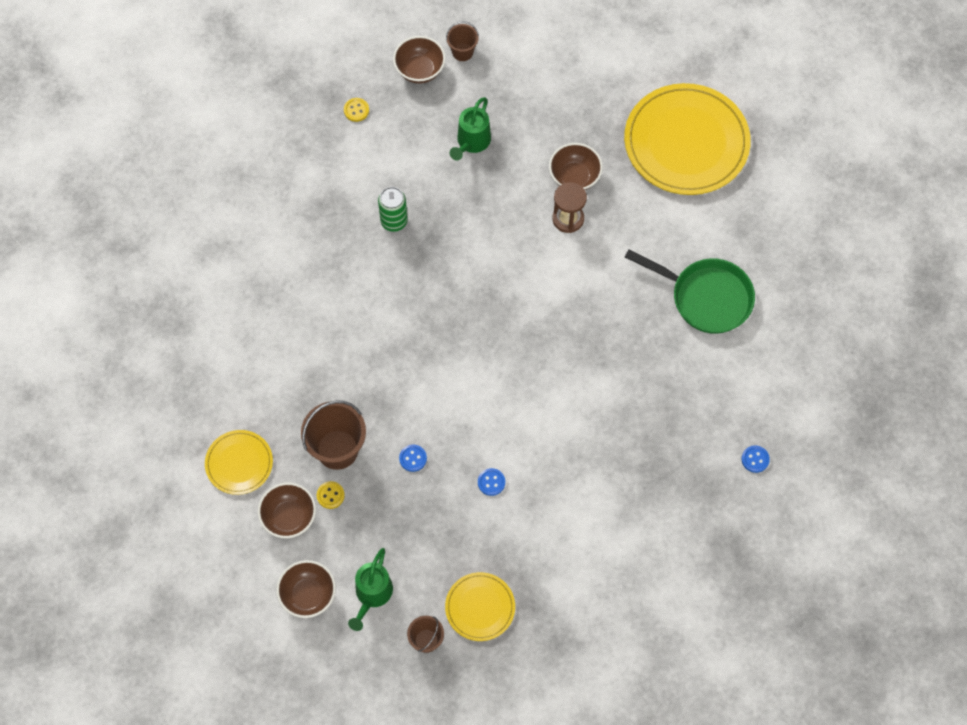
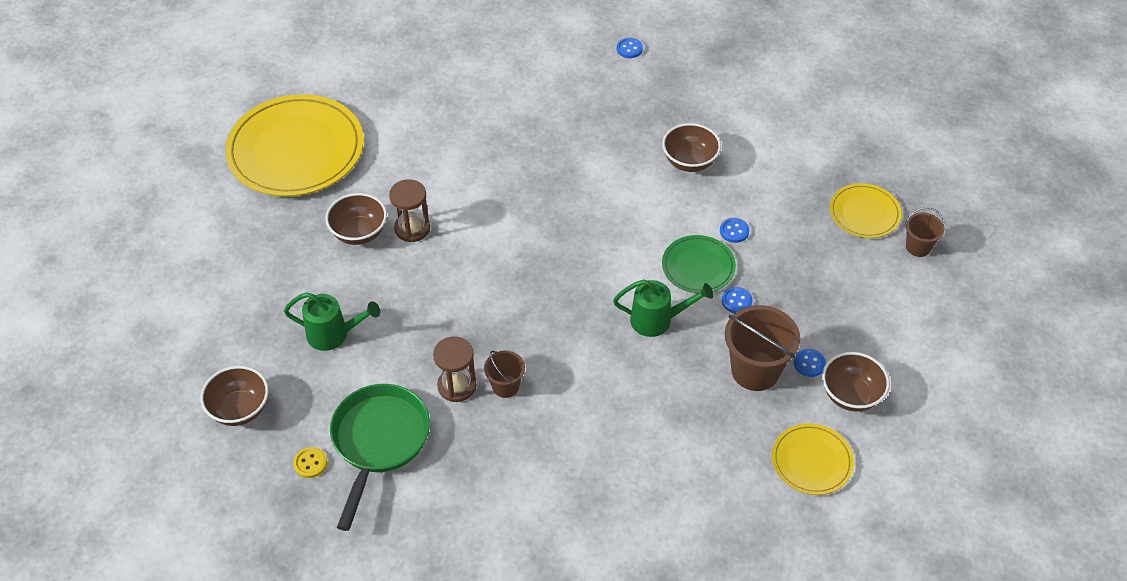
camera: 105 degrees left, 15 degrees down
brown bowl [276,560,336,618] -> brown bowl moved to [662,123,721,172]
yellow button [317,481,345,509] -> blue button [794,349,826,377]
green watering can [348,548,393,631] -> green watering can moved to [613,280,713,337]
green can [378,187,408,232] -> brown hourglass [433,336,476,402]
brown bucket [446,21,479,61] -> brown bucket moved to [484,351,525,398]
green pan [625,249,755,334] -> green pan moved to [330,384,430,531]
none -> green plate [662,235,736,293]

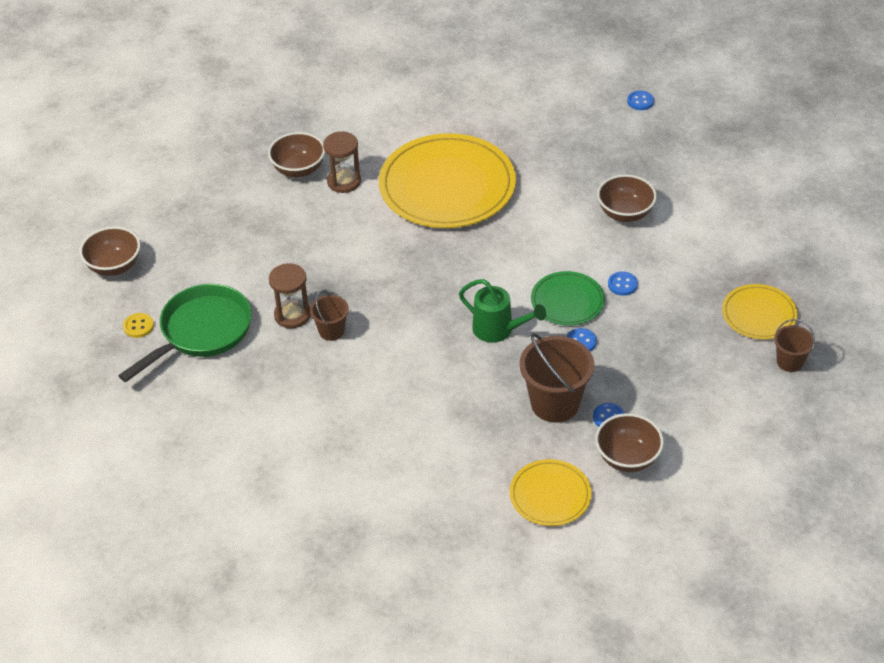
camera: 30 degrees right, 5 degrees down
yellow plate [225,94,364,196] -> yellow plate moved to [379,133,516,228]
green watering can [284,292,380,351] -> none

